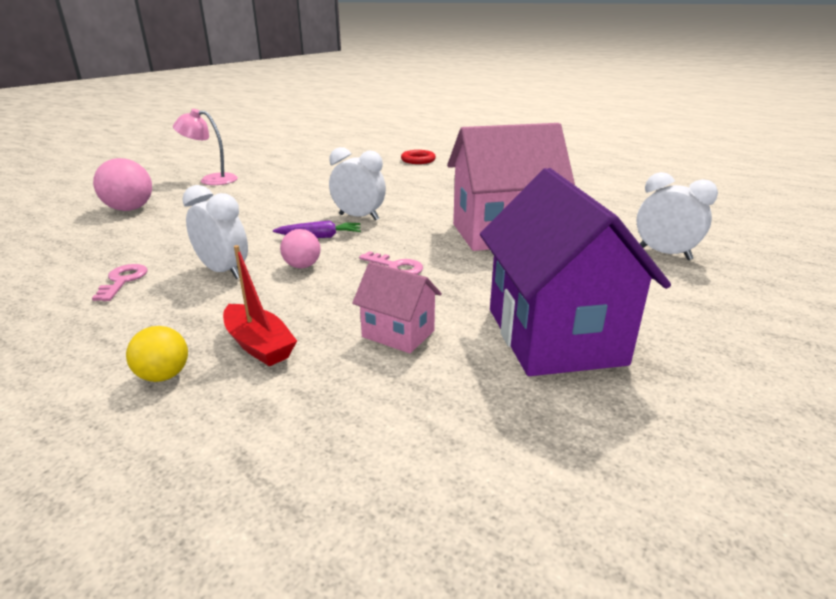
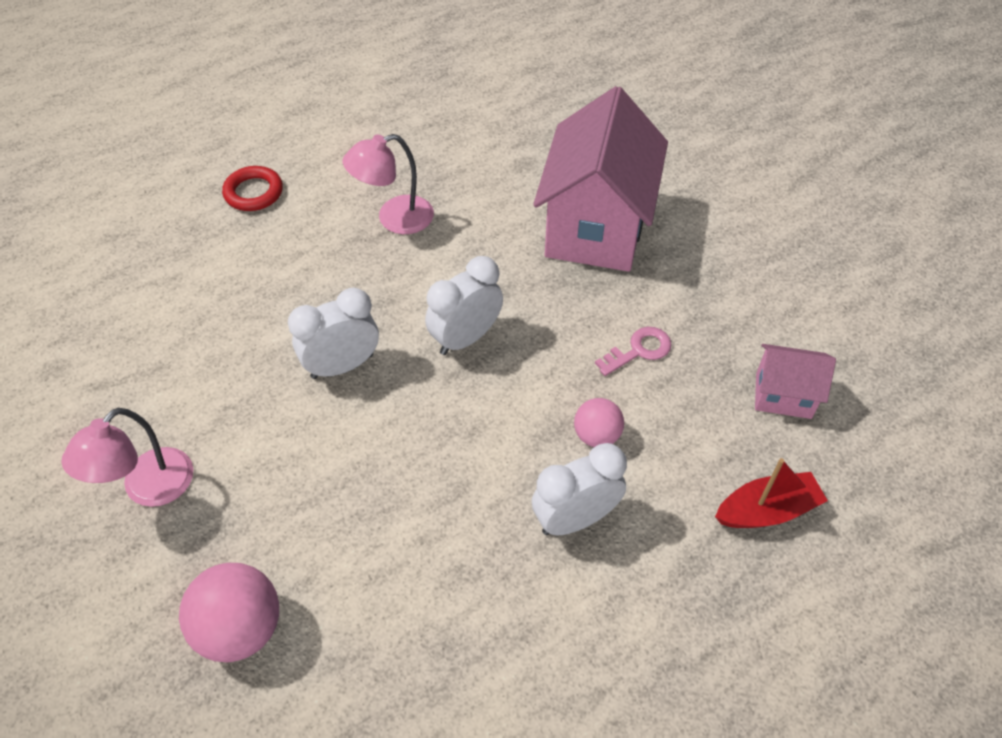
camera: 65 degrees left, 25 degrees up
pink key [92,264,148,301] -> none
yellow ball [126,326,188,382] -> none
purple carrot [273,220,361,238] -> none
pink house [352,262,442,353] -> pink house turned 45 degrees clockwise [755,344,836,419]
purple house [480,168,671,376] -> none
white clock [636,172,718,260] -> white clock moved to [288,288,379,379]
none -> pink lamp [343,134,434,234]

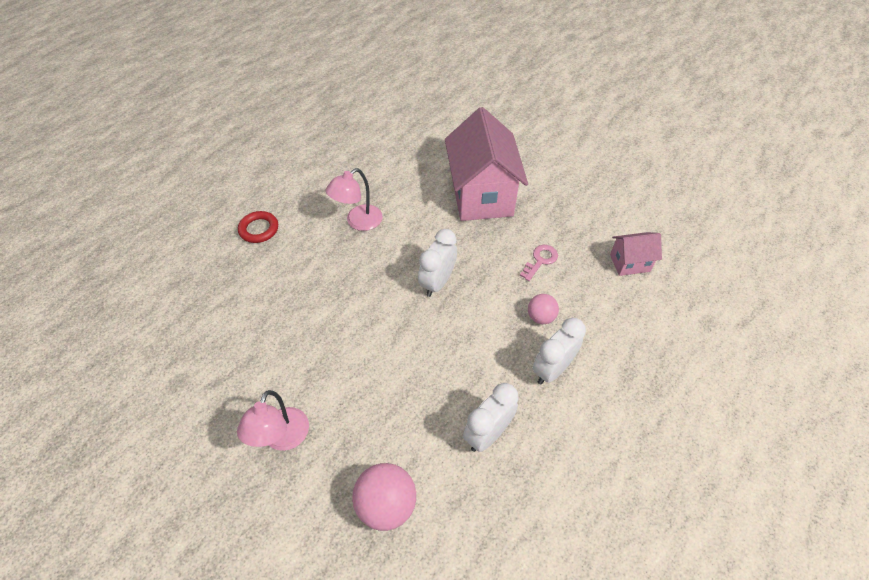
camera: 20 degrees left, 0 degrees up
white clock [288,288,379,379] -> white clock moved to [463,383,518,452]
red boat [715,458,828,528] -> none

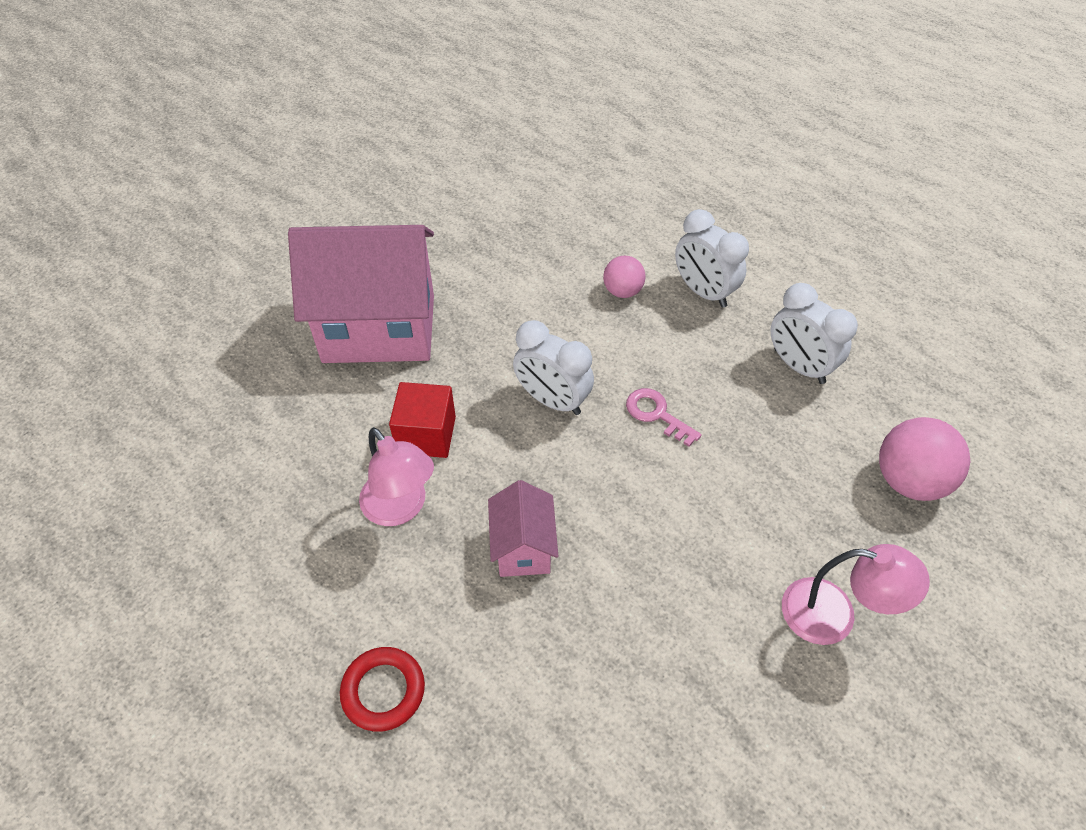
camera: 85 degrees left, 0 degrees up
pink key [520,245,558,281] -> pink key moved to [626,388,702,447]
pink house [610,232,662,276] -> pink house moved to [488,480,558,577]
none -> red cube [389,382,456,458]

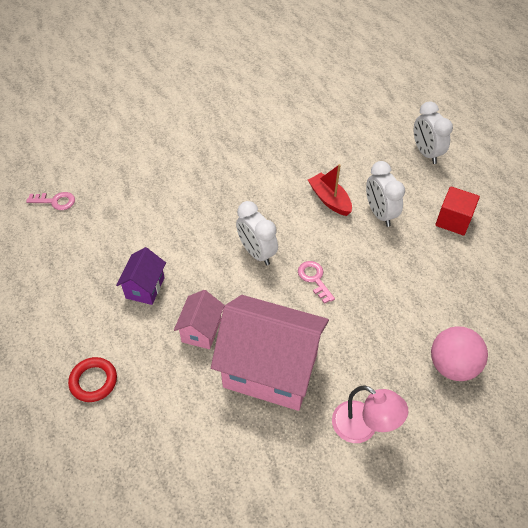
camera: 20 degrees right, 0 degrees up
pink house [288,225,434,363] -> pink house moved to [211,295,329,411]
pink lamp [359,427,434,526] -> purple house [116,247,166,305]
red cube [389,382,456,458] -> red cube moved to [435,186,480,236]
pink ball [603,256,645,298] -> red boat [308,164,352,216]
white clock [771,283,858,384] -> white clock moved to [414,101,453,164]
none -> pink key [26,192,75,210]

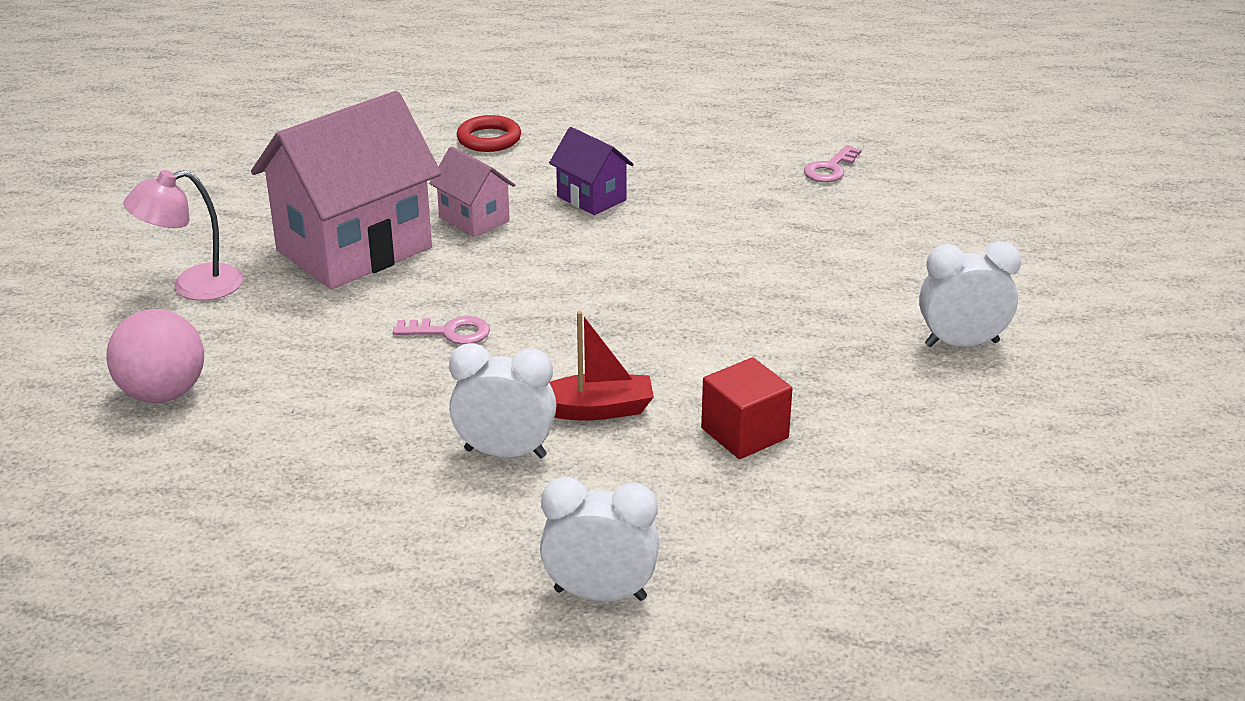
camera: 120 degrees right, 20 degrees down
white clock [236,201,278,265] -> white clock moved to [919,241,1021,347]
red cube [435,186,480,236] -> red cube moved to [701,357,793,459]

